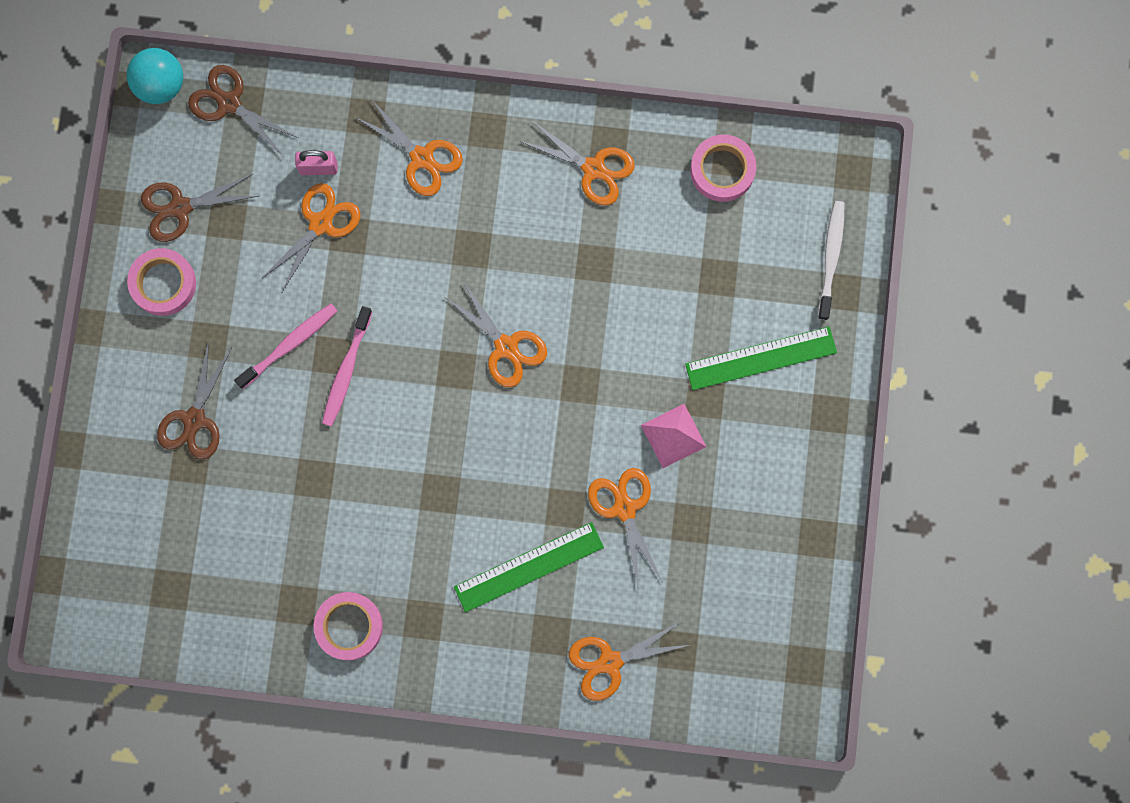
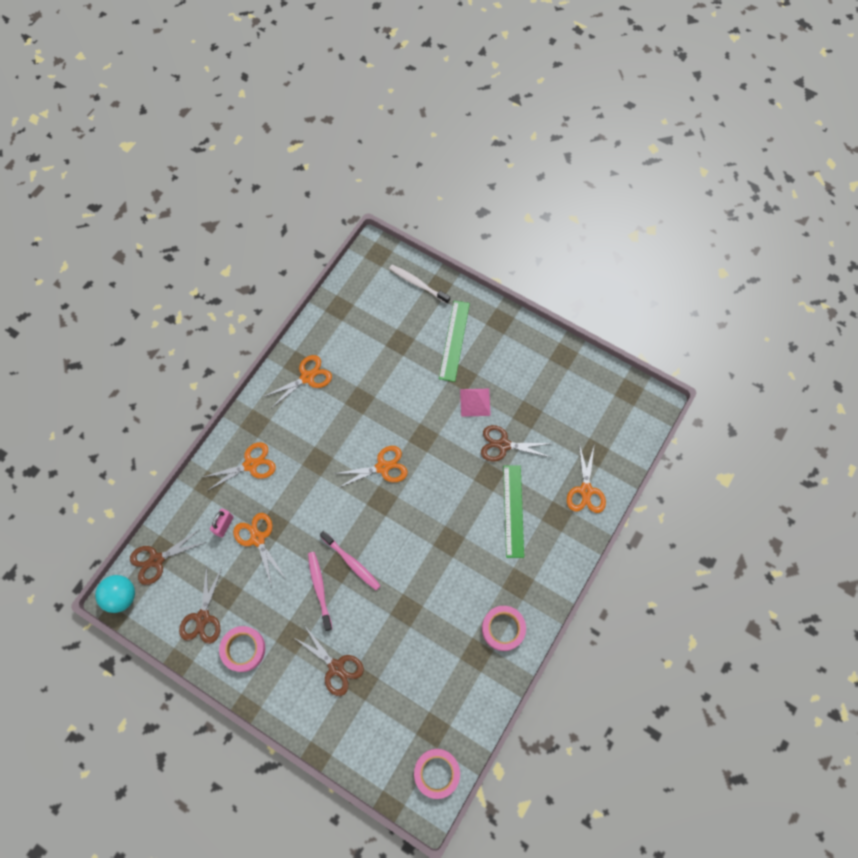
camera: 65 degrees left, 10 degrees down
orange scissors [588,468,662,586] -> brown scissors [481,425,553,462]
pink tape [690,135,756,202] -> pink tape moved to [414,749,460,799]

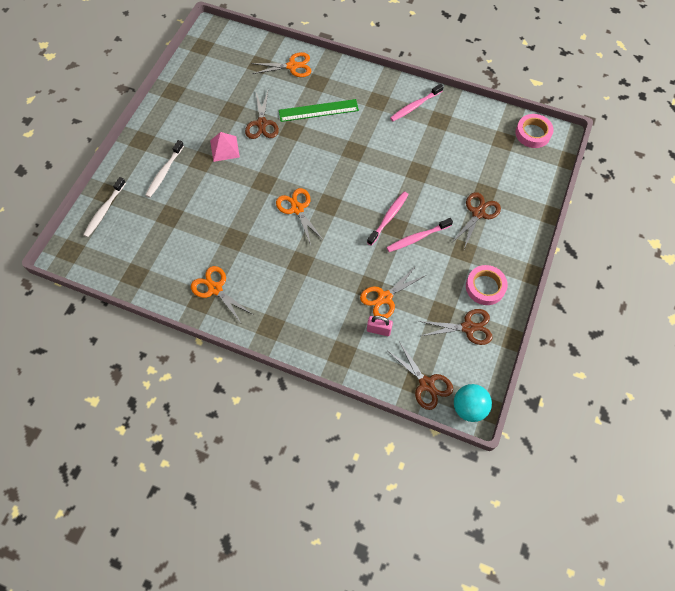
camera: 100 degrees left, 5 degrees down
orange scissors [203,442,276,491] -> none
green ruler [439,301,470,382] -> white toothbrush [145,140,184,198]
pink tape [482,606,526,651] -> pink toothbrush [390,84,444,121]

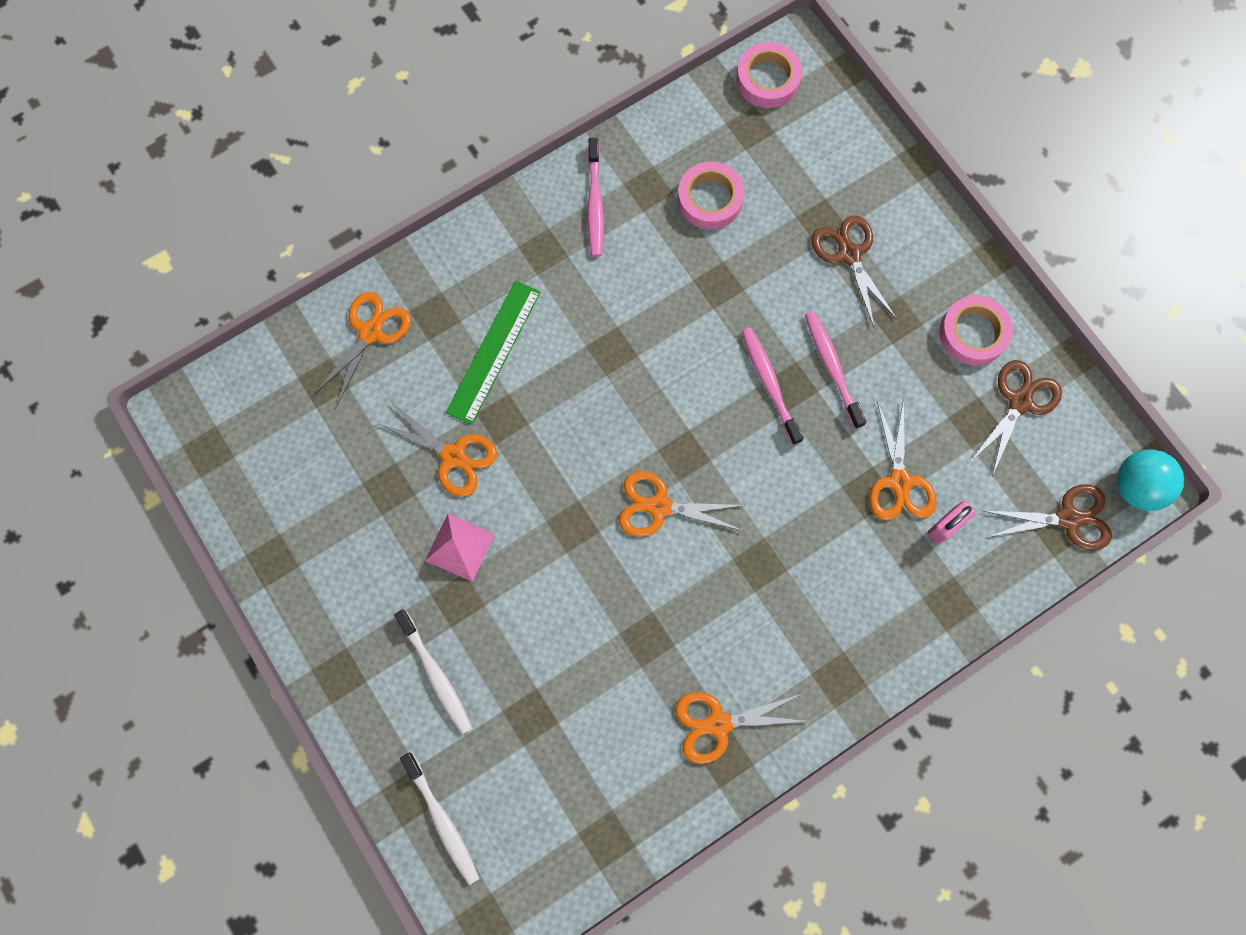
camera: 55 degrees left, 10 degrees up
brown scissors [245,91,279,139] -> orange scissors [376,402,497,497]
pink toothbrush [387,218,453,252] -> pink toothbrush turned 150 degrees clockwise [805,311,866,429]
none -> pink tape [678,161,745,229]

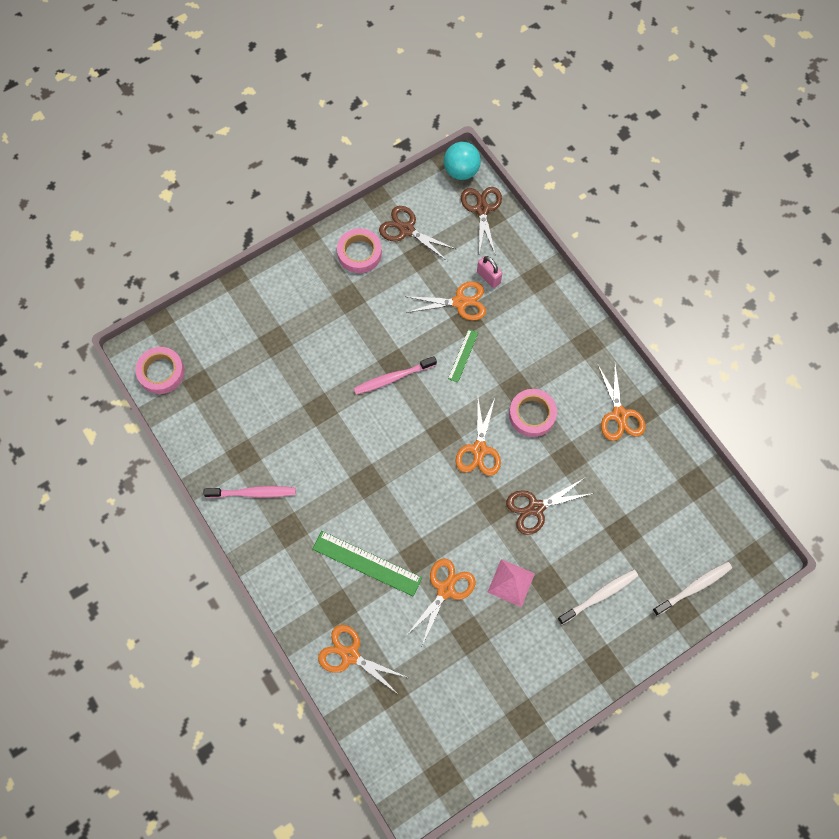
camera: 90 degrees left, 5 degrees down
pink tape [678,161,745,229] -> pink tape moved to [509,389,557,437]
pink toothbrush [805,311,866,429] -> none
brown scissors [811,216,897,327] -> brown scissors moved to [506,478,594,535]
none -> green ruler [448,329,478,383]

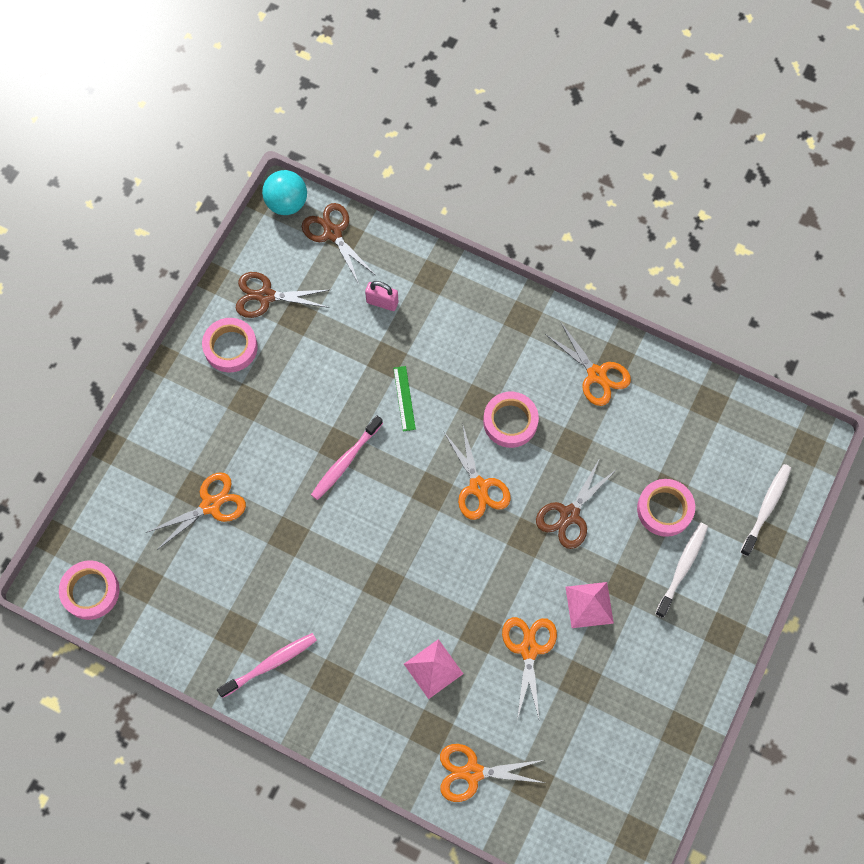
camera: 30 degrees left, 0 degrees up
green ruler [313,531,422,596] -> pink pyramid [404,639,463,699]
orange scissors [405,281,486,321] -> orange scissors moved to [146,472,246,550]
none -> pink tape [637,479,695,537]

